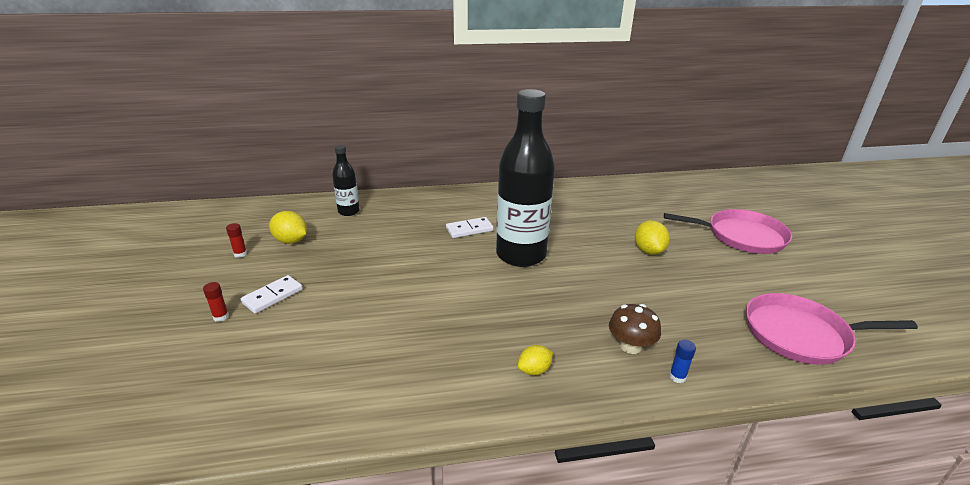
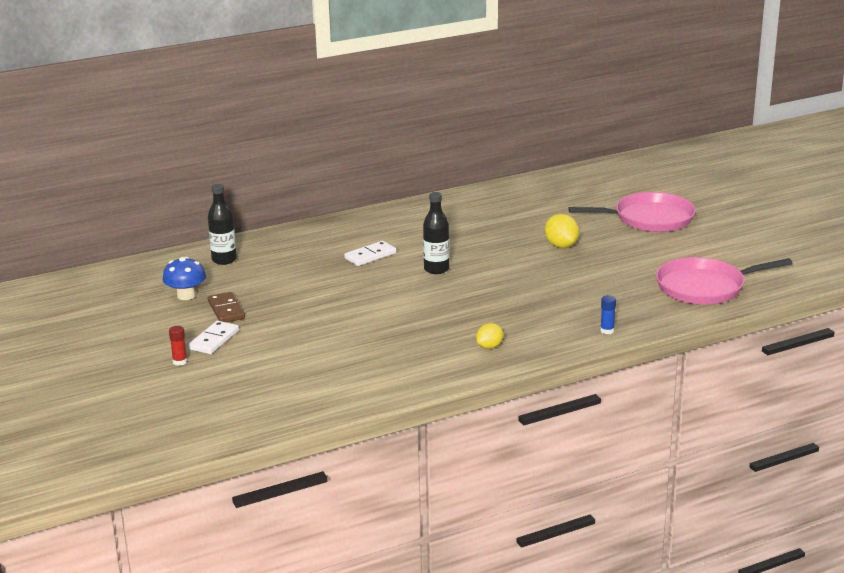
camera: 15 degrees left, 5 degrees down
red glue stick [226,223,247,258] -> none
yellow lemon [269,211,307,244] -> blue mushroom [163,257,206,300]
black bottle [496,89,555,267] -> black bottle [423,192,449,274], size x0.48
brown mushroom [609,304,661,354] -> none
none -> brown domino [208,292,245,322]

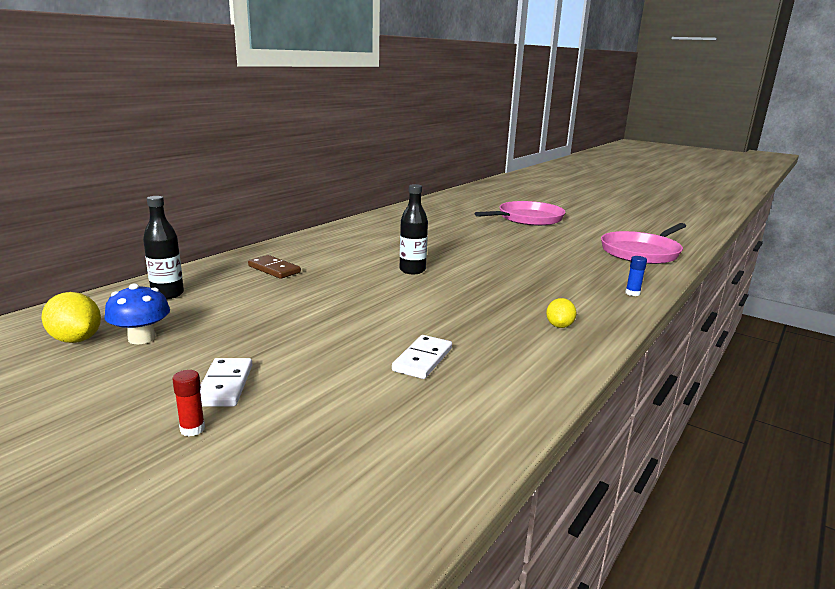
camera: 30 degrees left, 5 degrees down
brown domino [208,292,245,322] -> brown domino moved to [248,255,301,279]
white domino [344,241,396,266] -> white domino moved to [392,335,452,379]
yellow lemon [545,214,580,248] -> yellow lemon moved to [42,292,101,343]

